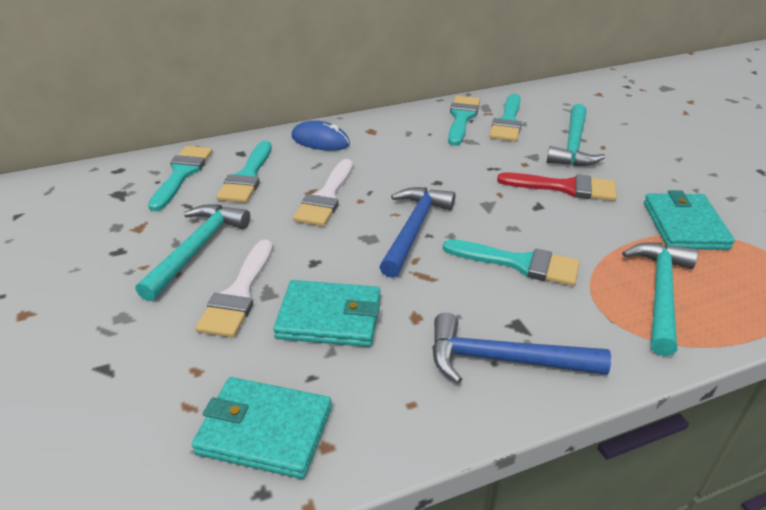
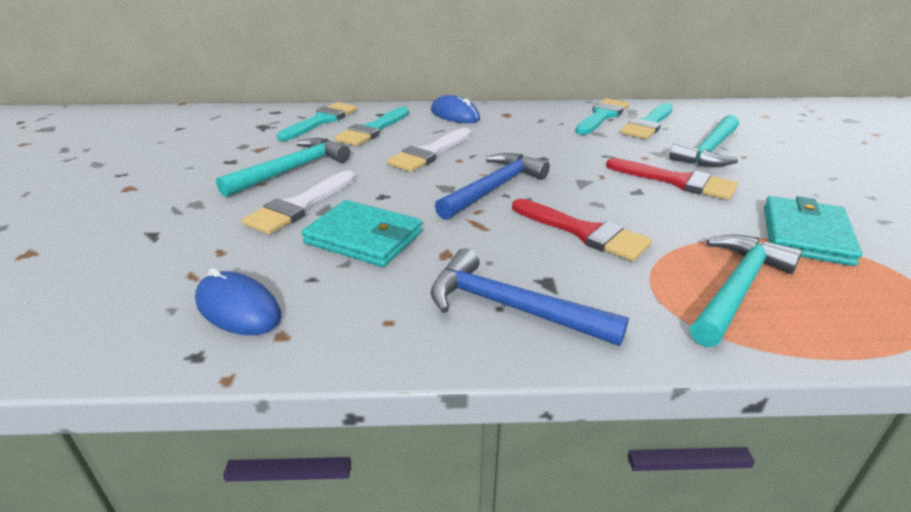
camera: 20 degrees right, 5 degrees down
turquoise wallet [192,377,332,479] -> blue mouse [195,268,281,335]
turquoise brush [443,239,580,286] -> red brush [512,199,652,261]

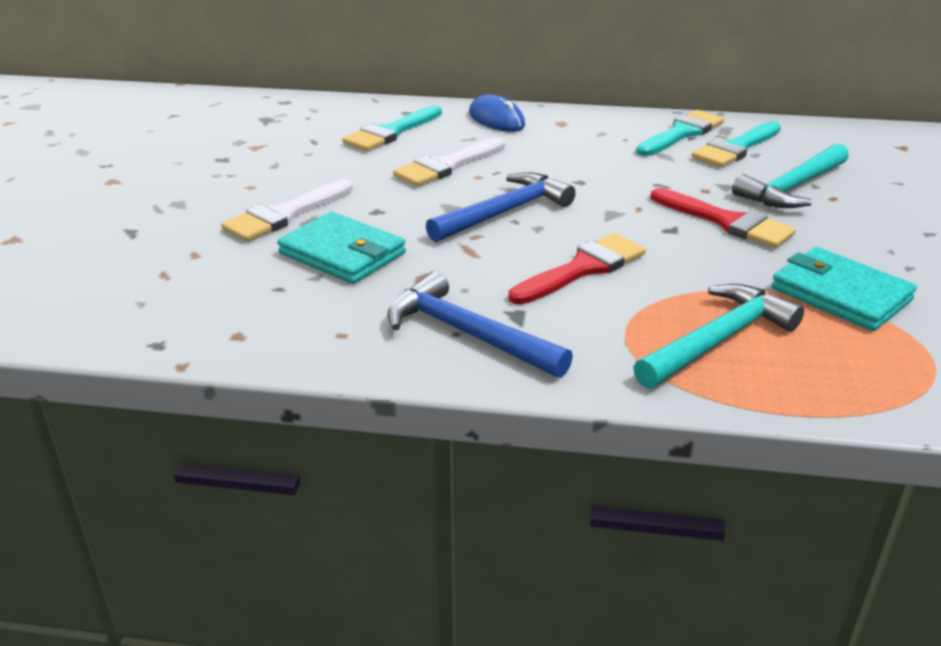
camera: 10 degrees right, 0 degrees up
blue mouse [195,268,281,335] -> none
turquoise hammer [216,138,350,197] -> none
turquoise brush [277,102,357,141] -> none
red brush [512,199,652,261] -> red brush turned 90 degrees counterclockwise [508,233,646,304]
turquoise wallet [764,196,862,266] -> turquoise wallet turned 75 degrees counterclockwise [771,247,917,331]

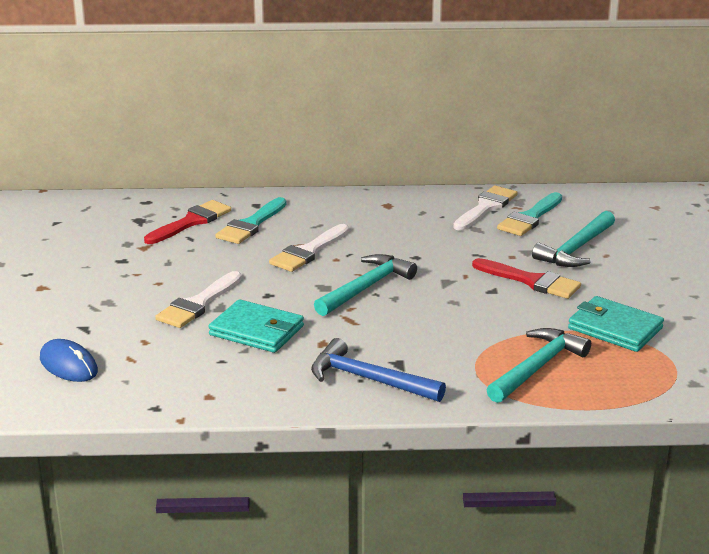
camera: 10 degrees left, 5 degrees down
blue hammer [426,172,576,242] -> turquoise hammer [314,254,417,316]
blue mouse [469,94,525,132] -> blue mouse moved to [40,339,98,382]
red brush [508,233,646,304] -> red brush moved to [144,200,231,244]
turquoise brush [636,110,724,156] -> white brush [453,186,517,231]

